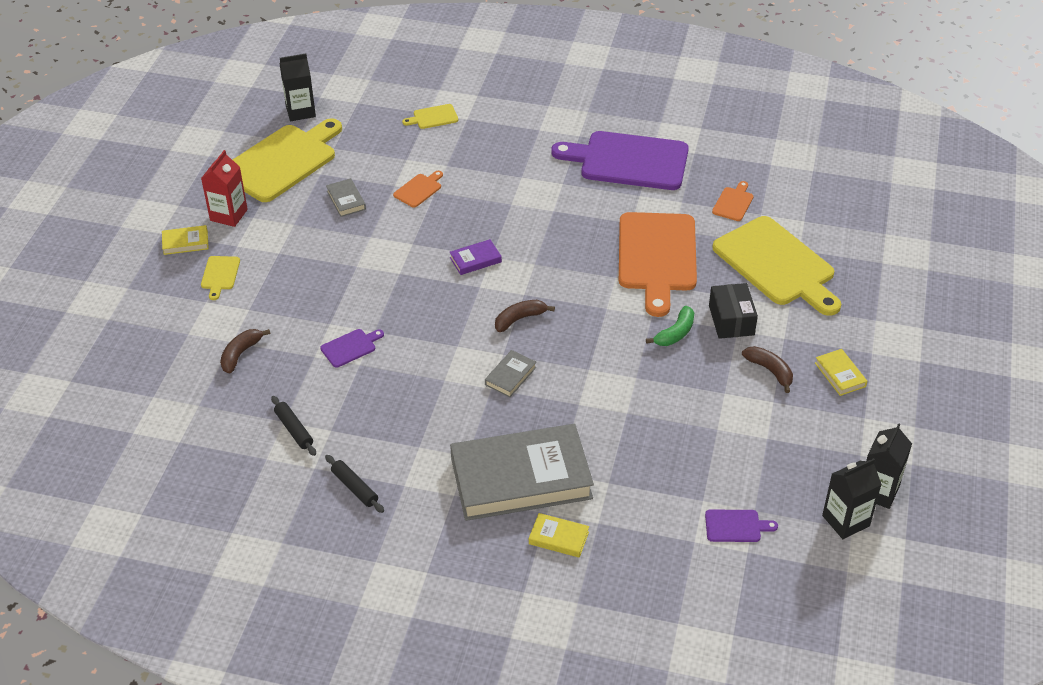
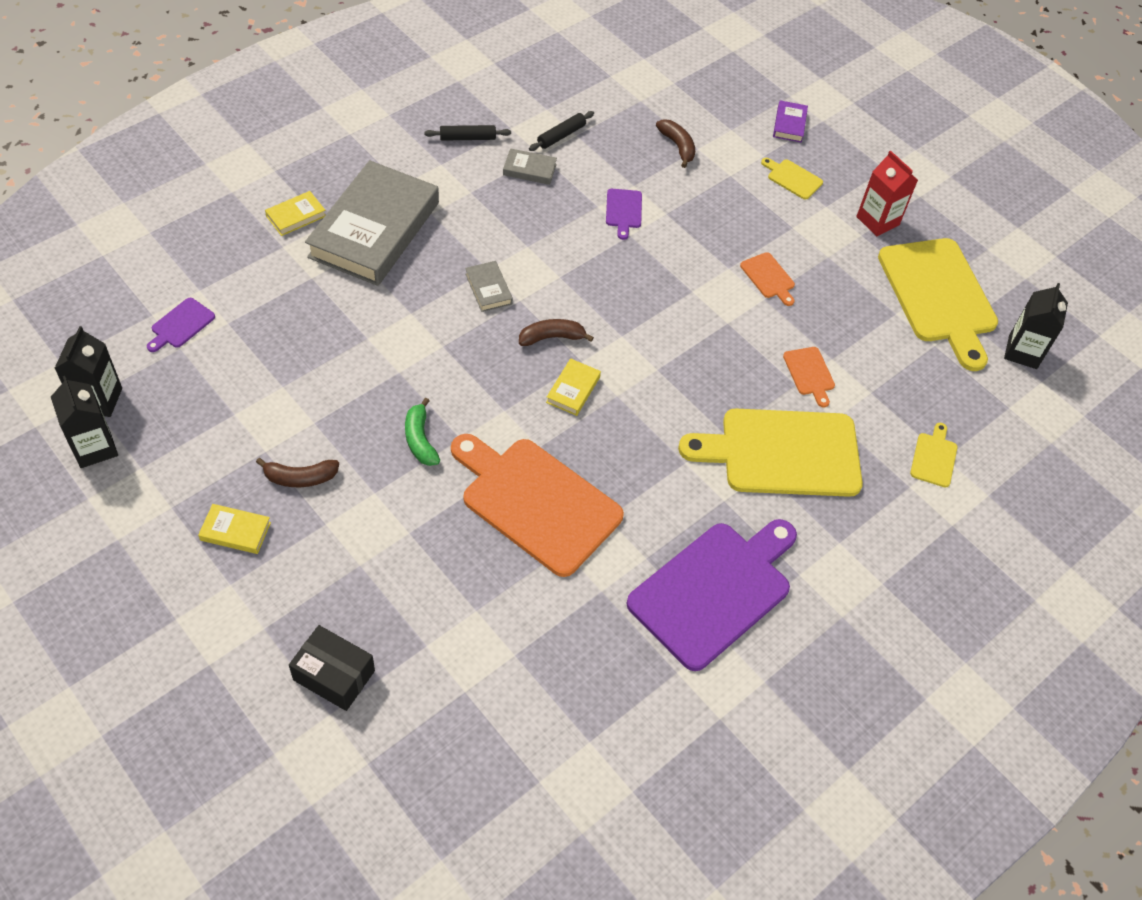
camera: 120 degrees right, 10 degrees up
yellow book [162,225,209,255] -> yellow book moved to [546,358,601,416]
black rolling pin [271,396,316,456] -> black rolling pin turned 45 degrees counterclockwise [529,111,594,151]
grey book [326,178,366,217] -> grey book moved to [503,148,557,185]
purple book [450,239,502,275] -> purple book moved to [773,100,808,143]
brown banana [495,300,555,332] -> brown banana turned 105 degrees counterclockwise [519,319,594,346]
black box [709,283,758,339] -> black box moved to [289,625,375,711]
orange cutting board [712,181,754,221] -> orange cutting board moved to [740,252,795,306]
yellow cutting board [712,216,841,316] -> yellow cutting board moved to [678,409,863,497]

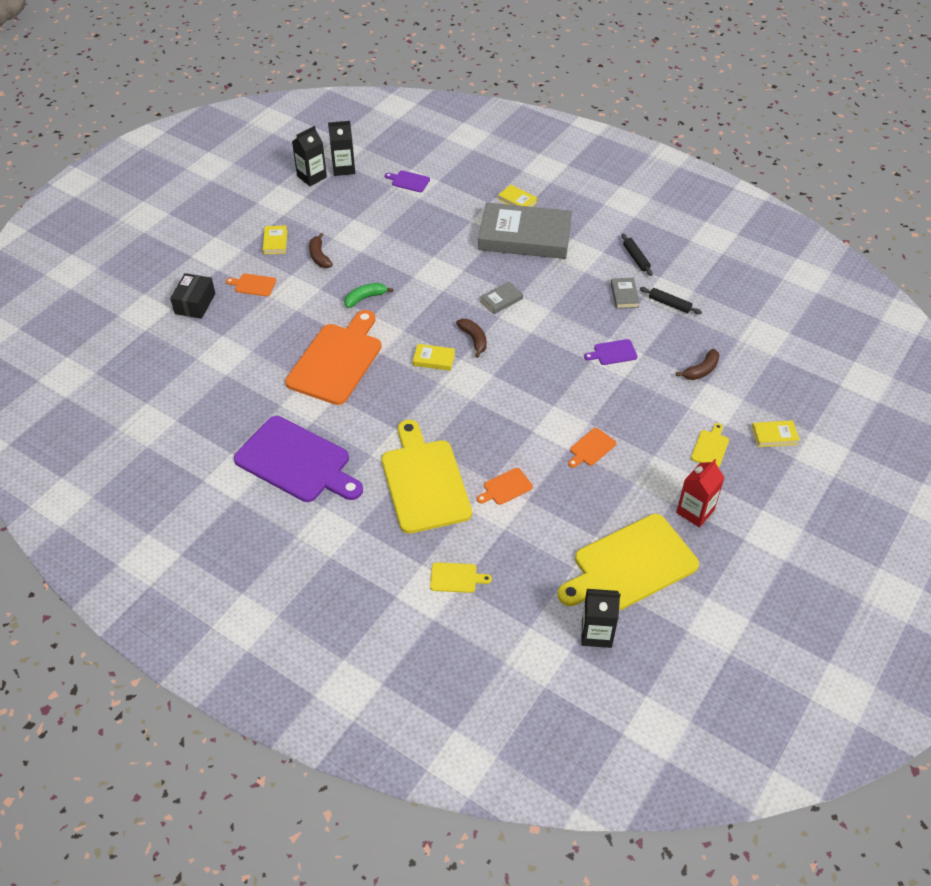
camera: 80 degrees right, 5 degrees down
purple book [773,100,808,143] -> yellow book [752,420,800,447]
none -> orange cutting board [226,273,276,297]

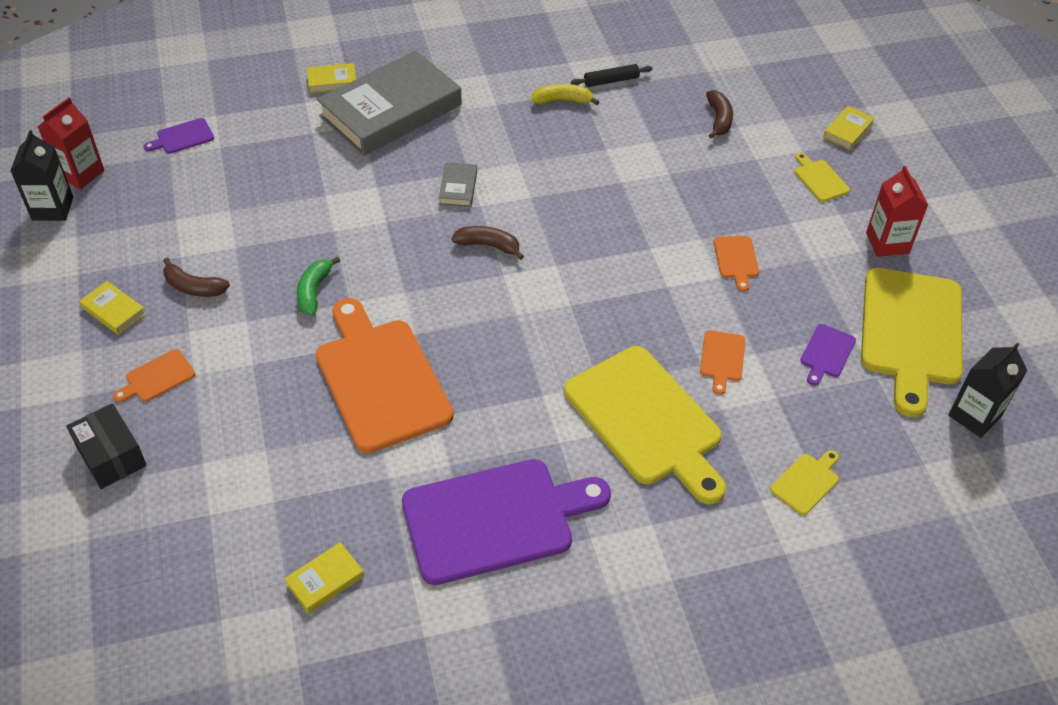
camera: 50 degrees left, 0 degrees up
black carton [328,121,355,176] -> red carton [38,98,105,189]
yellow cutting board [382,420,472,534] -> yellow cutting board turned 150 degrees counterclockwise [564,346,726,504]
yellow book [413,344,455,371] -> yellow book moved to [284,542,364,614]
purple cutting board [584,339,638,365] -> purple cutting board moved to [800,324,856,386]
grey book [611,278,640,309] -> yellow banana [531,84,600,105]
black rolling pin [622,234,653,276] -> none

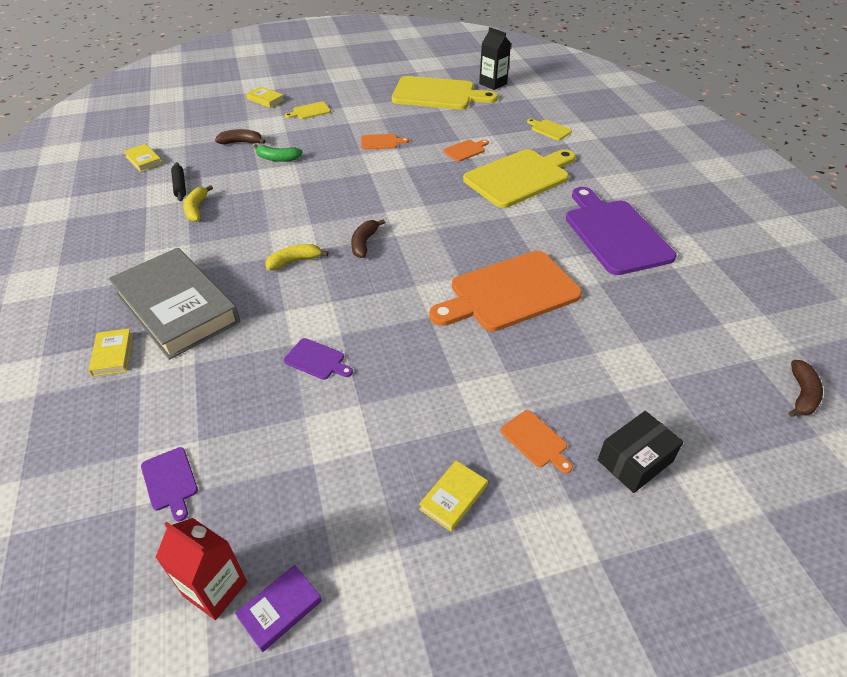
camera: 90 degrees left, 5 degrees down
black carton [10,130,73,221] -> purple book [235,565,322,652]
brown banana [163,258,230,297] -> brown banana moved to [789,360,823,417]
yellow book [284,542,364,614] -> yellow book moved to [123,144,162,172]
green banana [297,257,340,315] -> green banana moved to [254,144,303,162]
grey book [439,162,477,207] -> yellow banana [265,244,329,270]
orange cutting board [700,330,745,395] -> orange cutting board turned 45 degrees counterclockwise [443,140,489,162]
purple cutting board [800,324,856,386] -> purple cutting board moved to [284,338,353,380]
red carton [866,166,928,257] -> none

